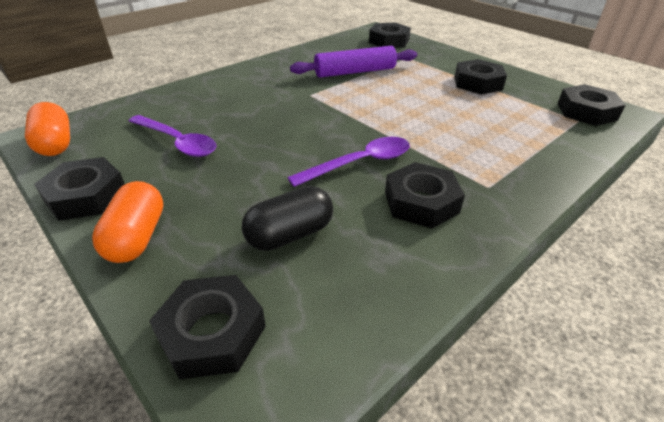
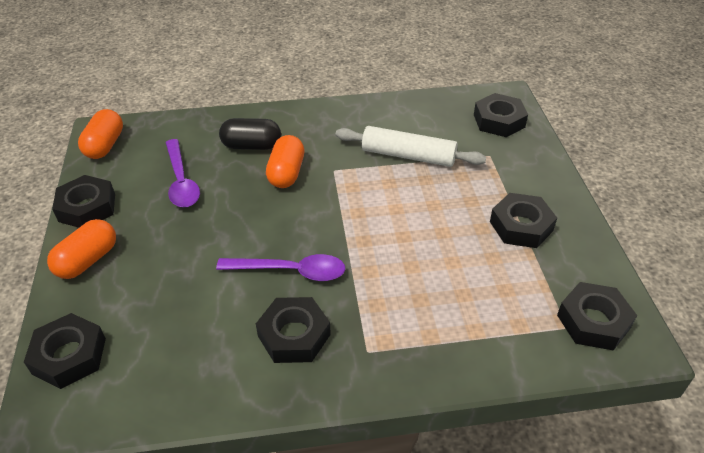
camera: 35 degrees right, 5 degrees up
black capsule [242,186,333,251] -> black capsule moved to [219,118,281,150]
purple rolling pin [290,46,417,78] -> white rolling pin [336,126,486,167]
none -> orange capsule [266,135,305,188]

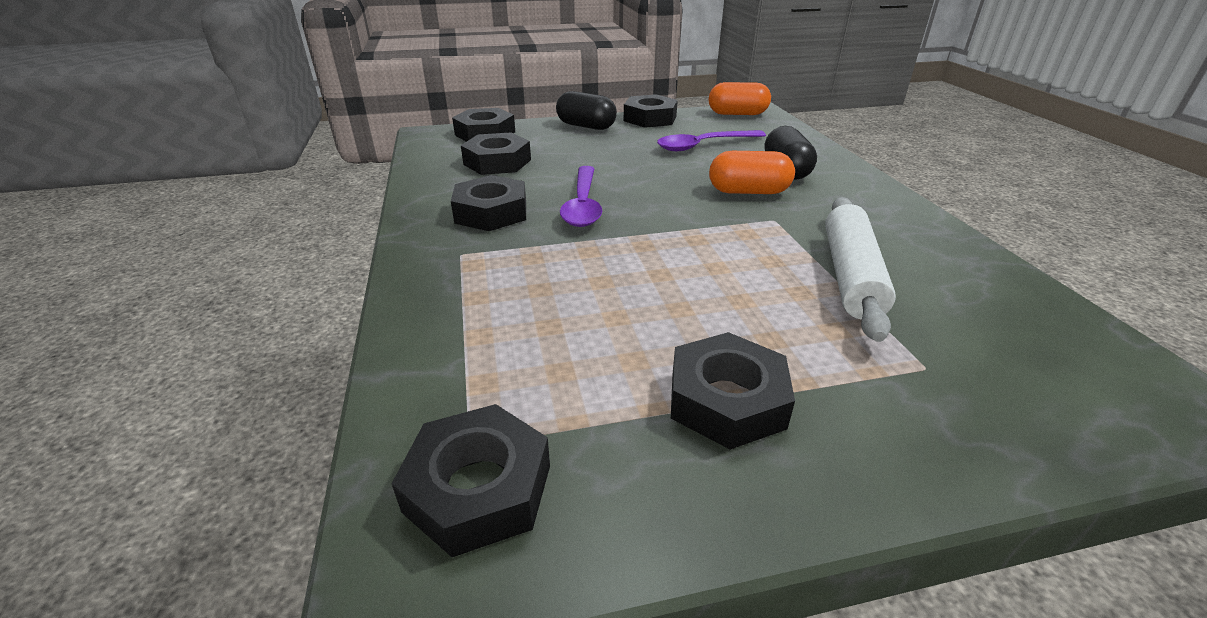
camera: 85 degrees right, 10 degrees down
orange capsule [47,219,116,279] -> black capsule [556,91,617,130]
black nut [474,93,528,137] -> black nut moved to [461,132,531,175]

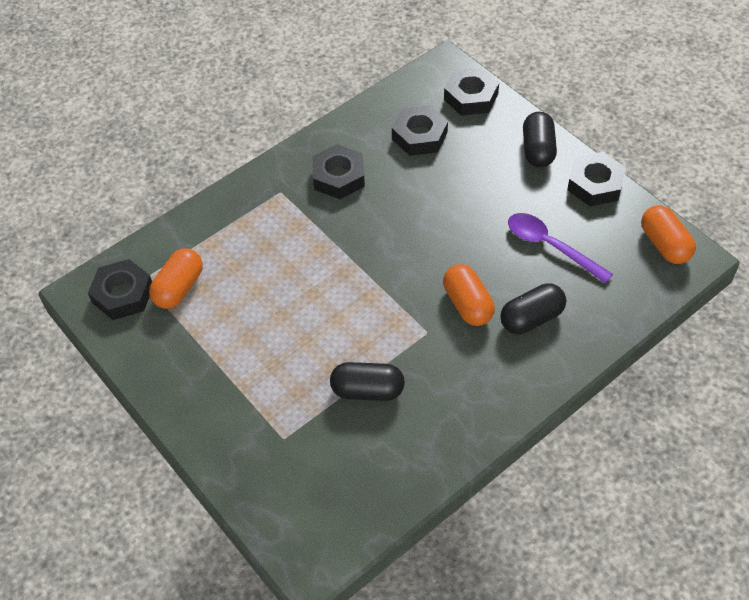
camera: 65 degrees right, 20 degrees up
purple spoon [560,166,602,227] -> none
black nut [671,332,795,450] -> none
white rolling pin [825,197,896,342] -> black capsule [330,362,405,401]
none -> orange capsule [149,248,203,309]

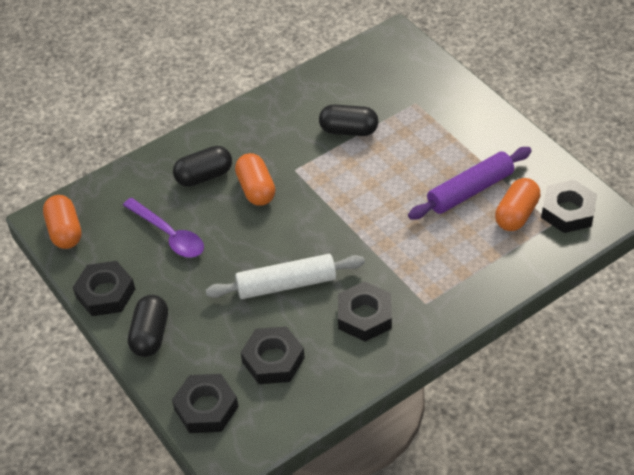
camera: 175 degrees left, 5 degrees down
none -> white rolling pin [206,254,365,299]
none -> purple rolling pin [408,147,532,220]

